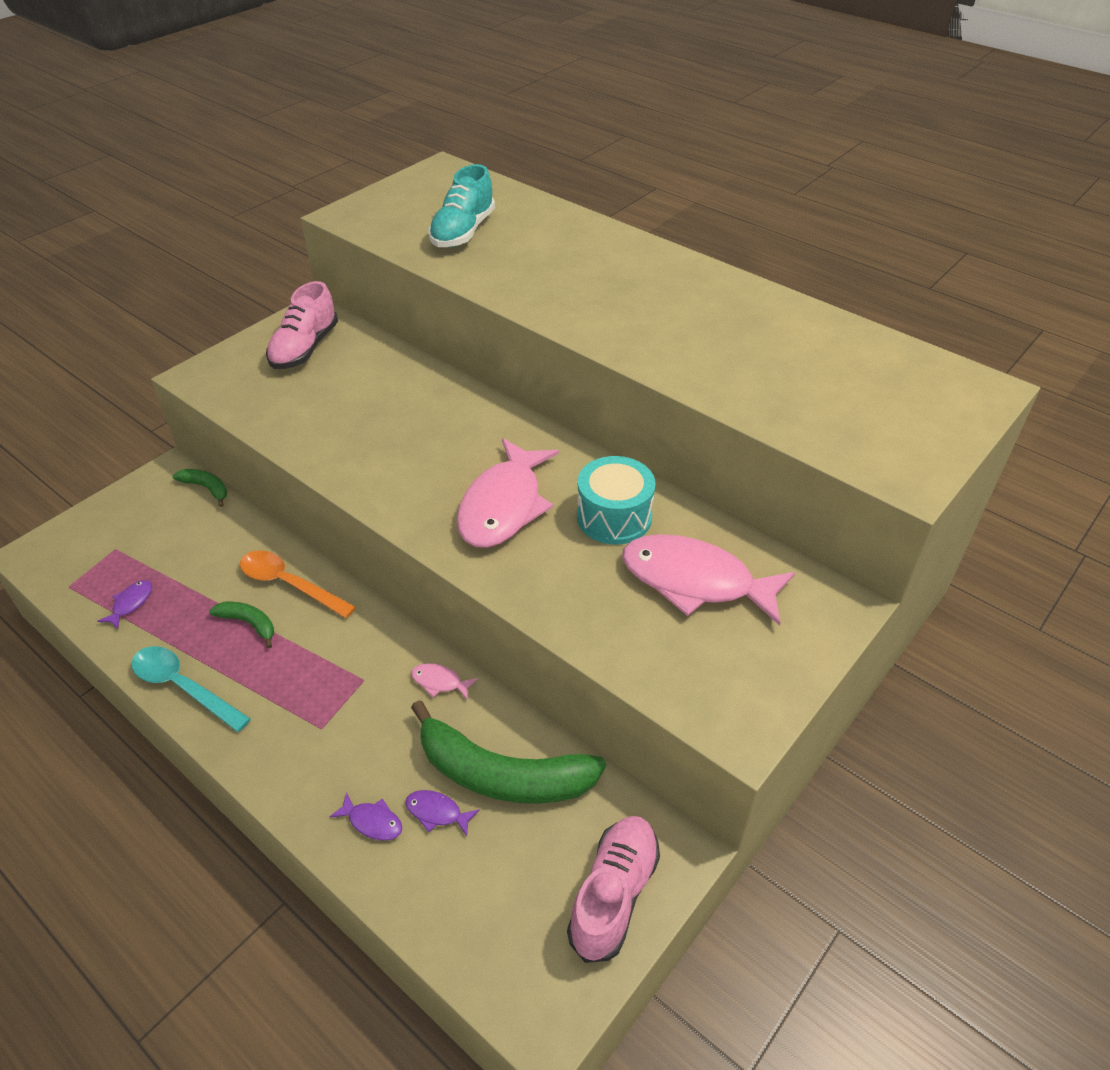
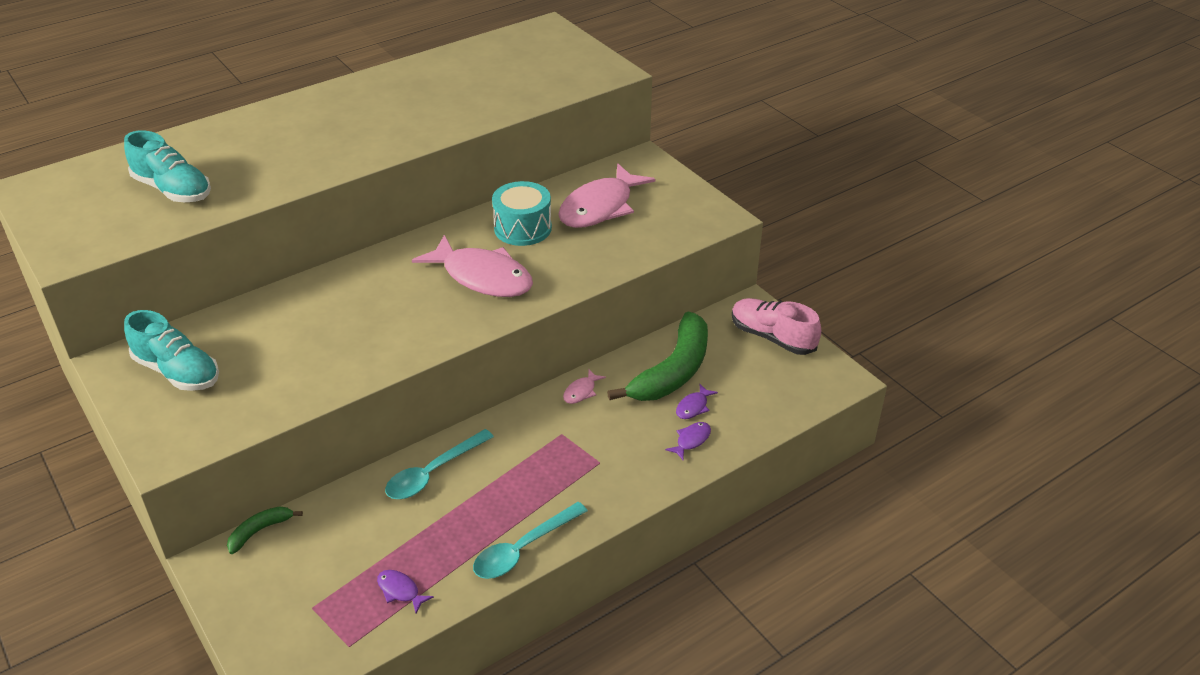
camera: 75 degrees left, 5 degrees down
green banana [209,602,274,649] -> none
orange spoon [240,550,356,618] -> turquoise spoon [385,429,494,499]
pink shoe [266,281,338,369] -> turquoise shoe [124,310,219,391]

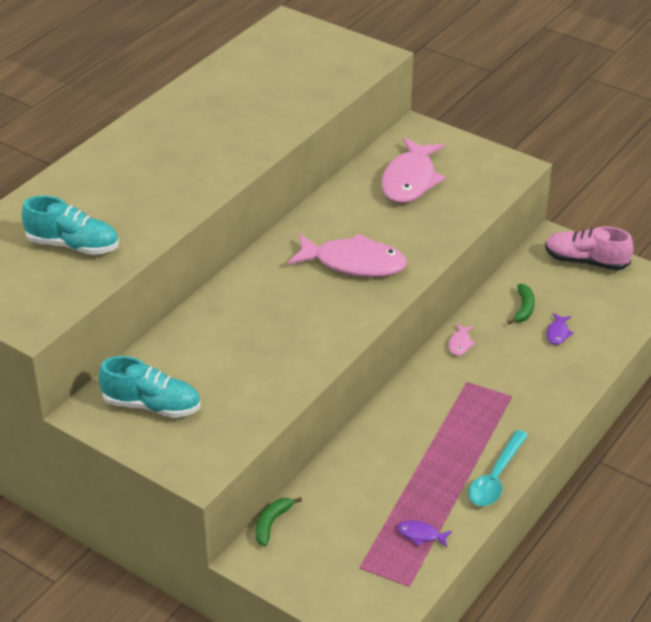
camera: 20 degrees left, 0 degrees up
turquoise spoon [385,429,494,499] -> none
turquoise drum [492,181,552,246] -> none
green banana [607,312,708,401] -> green banana [508,284,535,324], size x0.46
purple fish [665,422,711,460] -> none

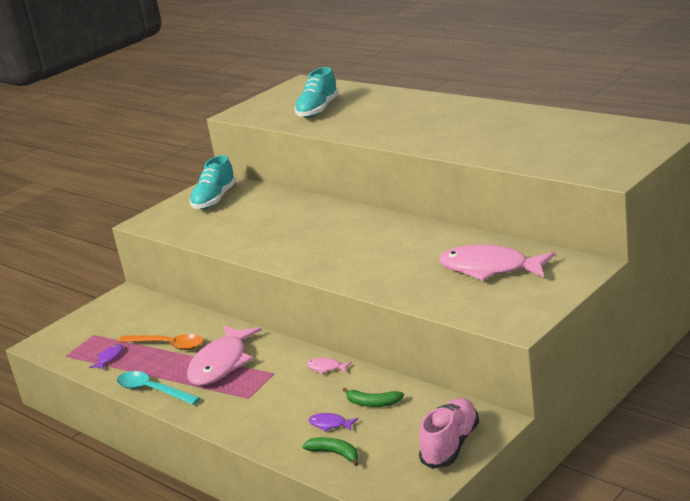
camera: 100 degrees right, 15 degrees down
green banana [256,497,302,546] -> green banana moved to [302,437,359,466]
pink fish [288,233,407,277] -> pink fish moved to [187,325,262,386]
none -> orange spoon [118,334,203,350]

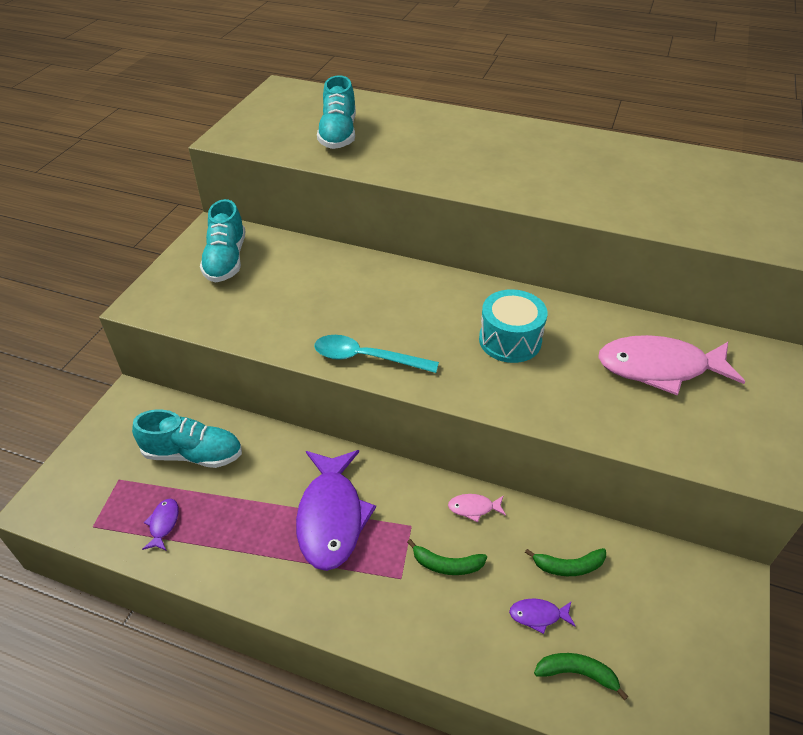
camera: 25 degrees left, 20 degrees up
turquoise spoon [117,371,200,405] -> turquoise spoon moved to [314,335,439,373]
orange spoon [118,334,203,350] -> none
pink fish [187,325,262,386] -> purple fish [296,450,376,571]
pink shoe [419,398,479,469] -> none
none -> turquoise shoe [132,410,242,468]
none -> green banana [407,539,487,575]
none -> turquoise drum [479,289,547,363]

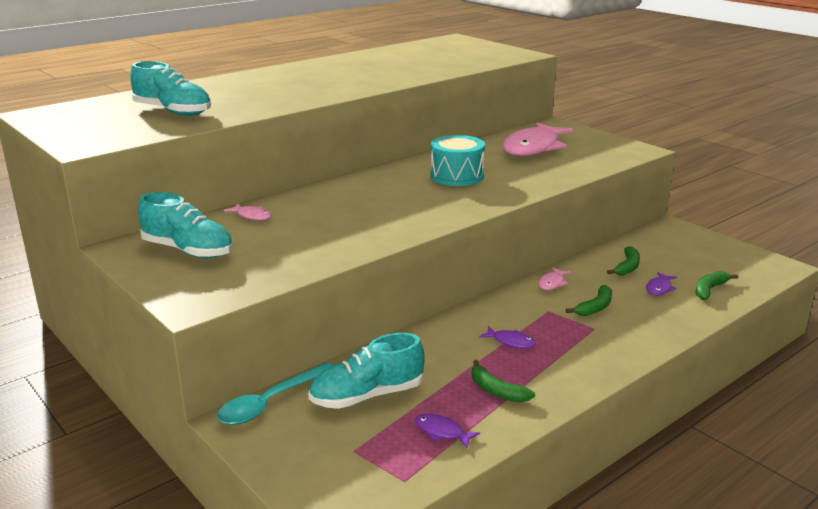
camera: 60 degrees left, 20 degrees down
turquoise shoe [132,410,242,468] -> turquoise shoe turned 150 degrees counterclockwise [308,333,425,409]
purple fish [296,450,376,571] -> purple fish [479,326,536,348], size x0.41
turquoise spoon [314,335,439,373] -> turquoise spoon moved to [217,362,333,425]
none -> pink fish [224,204,272,220]
none -> green banana [472,360,535,402]

